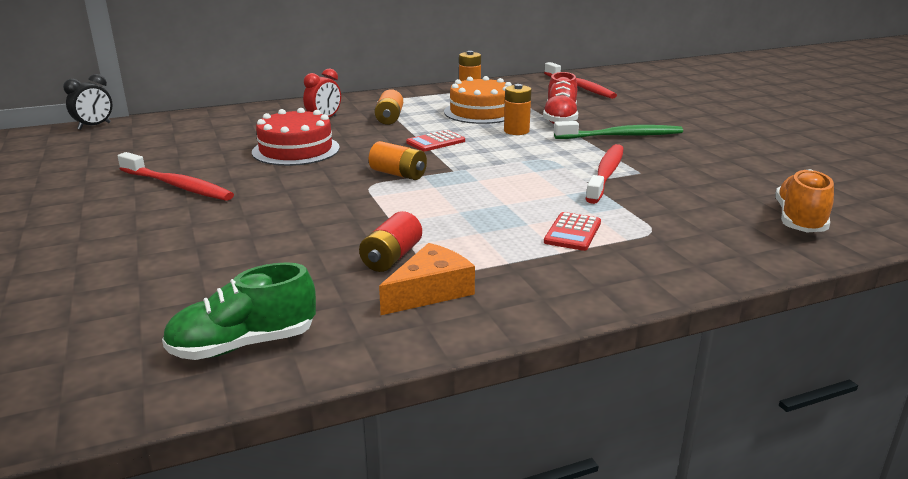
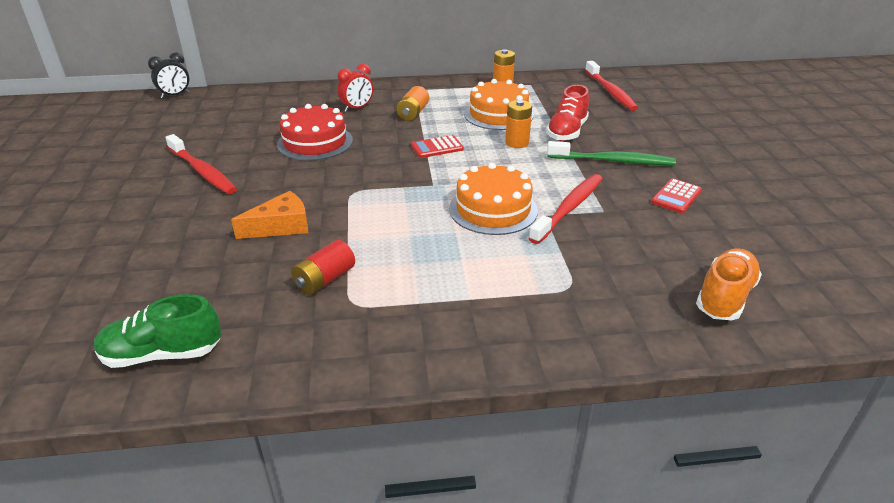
camera: 15 degrees right, 10 degrees up
orange battery [369,141,427,180] -> none
orange cheese [379,243,475,315] -> orange cheese moved to [231,191,308,239]
red calculator [544,212,601,251] -> red calculator moved to [651,178,702,213]
none -> orange cake [449,163,538,235]

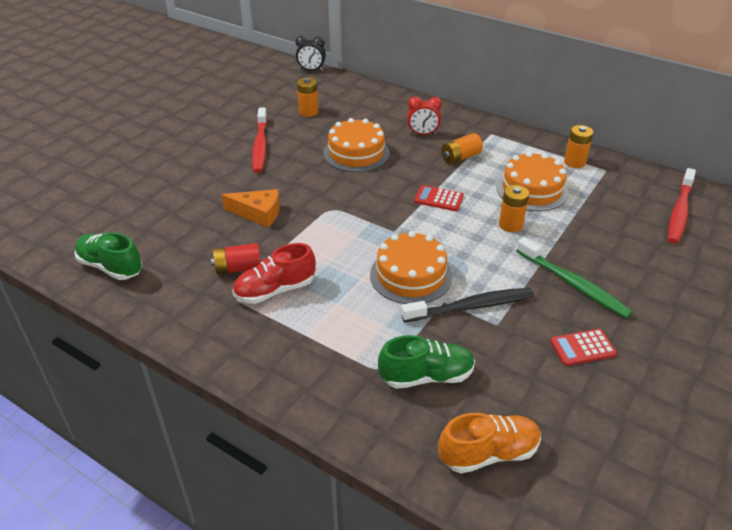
camera: 40 degrees right, 5 degrees up
red cake [277,104,353,161] -> orange cake [323,118,390,172]
red toothbrush [528,174,603,244] -> black toothbrush [401,288,534,322]
red shoe [546,85,589,141] -> red shoe moved to [232,243,316,304]
none -> orange battery [297,77,318,117]
none -> green shoe [378,335,475,389]

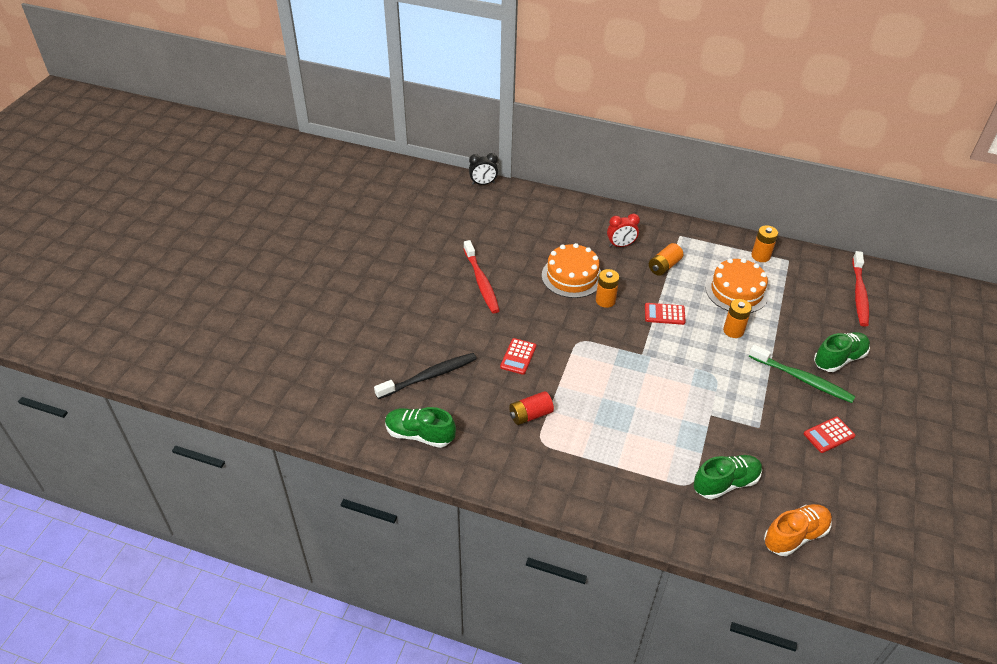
camera: 15 degrees left, 5 degrees up
orange cheese [221,189,280,227] -> red calculator [500,338,536,375]
red shoe [232,243,316,304] -> none
orange battery [297,77,318,117] -> orange battery moved to [596,269,619,308]
orange cake [370,231,452,304] -> none
black toothbrush [401,288,534,322] -> black toothbrush moved to [374,353,477,399]
none -> green shoe [814,332,870,372]

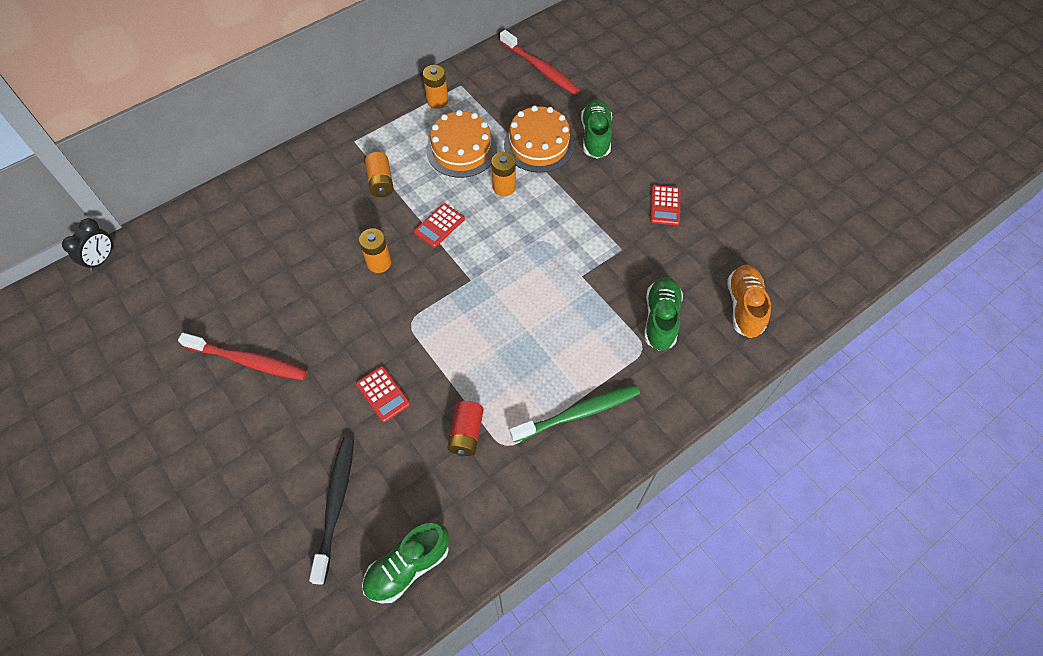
camera: 55 degrees left, 15 degrees up
orange cake [542,243,601,298] -> orange cake moved to [504,105,574,173]
red clock [607,213,640,247] -> none
green toothbrush [749,345,856,403] -> green toothbrush moved to [510,385,640,442]

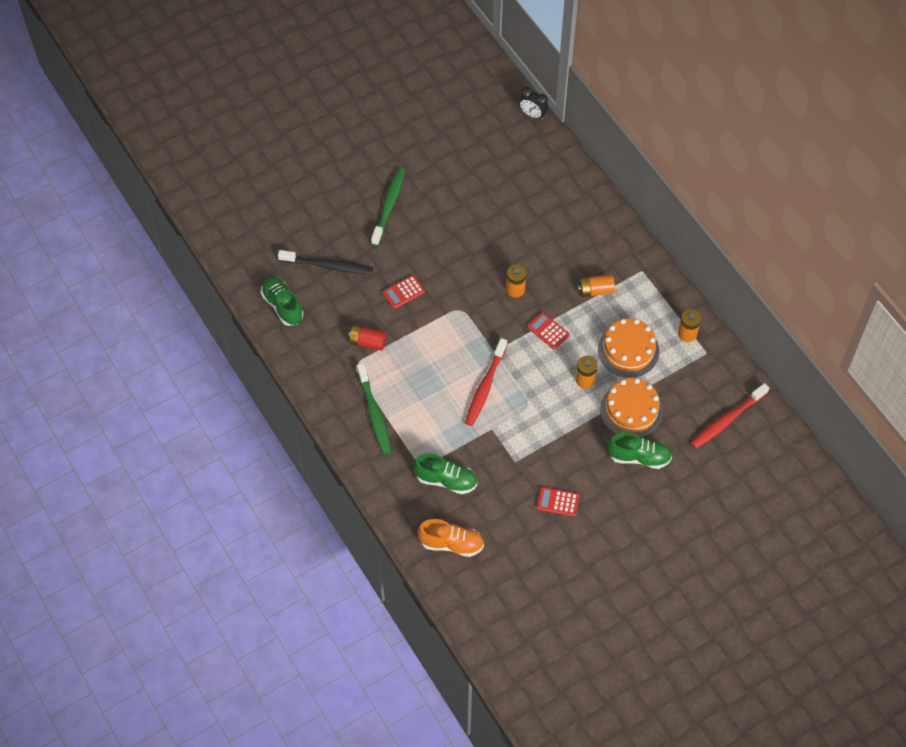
camera: 95 degrees right, 0 degrees up
red toothbrush [178,333,307,380] -> red toothbrush moved to [465,338,507,426]
none -> green toothbrush [371,168,405,246]

